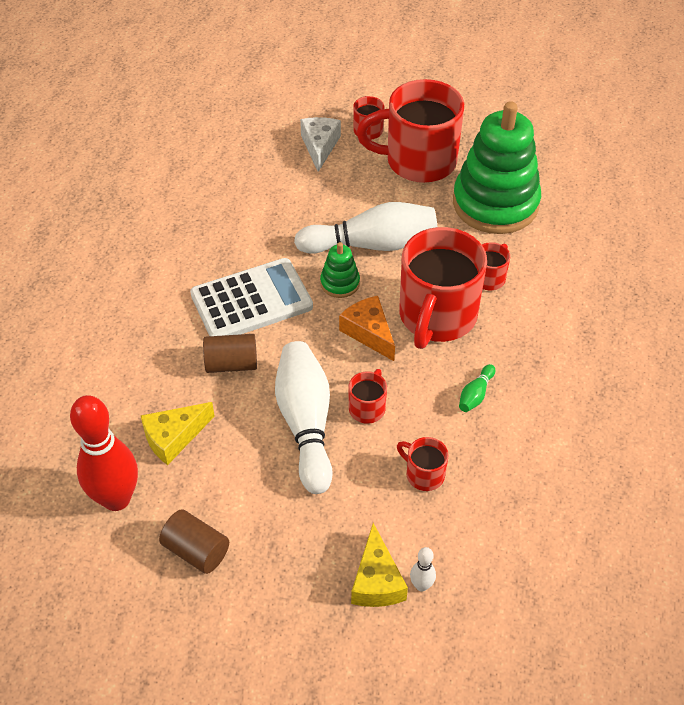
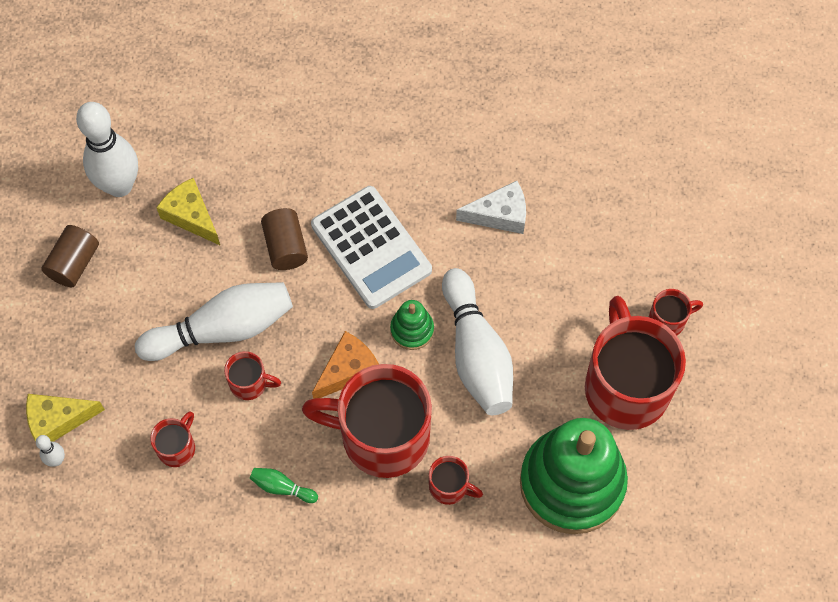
camera: 80 degrees right, 15 degrees up
red bowling pin [70,395,138,511] -> white bowling pin [76,102,138,197]
white cheese [300,117,341,172] -> white cheese moved to [456,181,526,234]

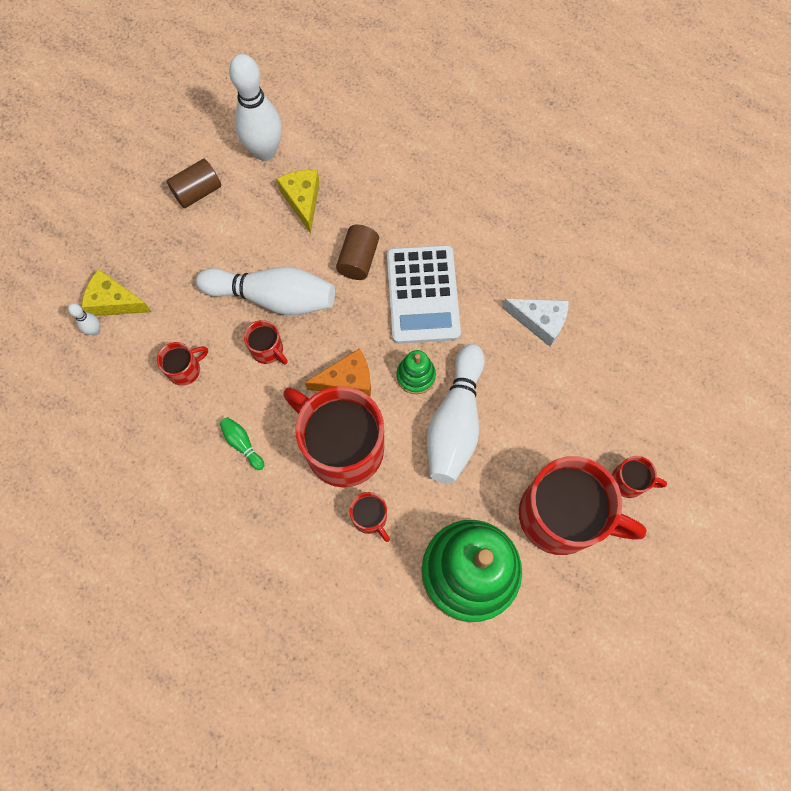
camera: 30 degrees right, 5 degrees up
red mug [585,296,686,430] -> red mug turned 90 degrees clockwise [519,456,647,555]

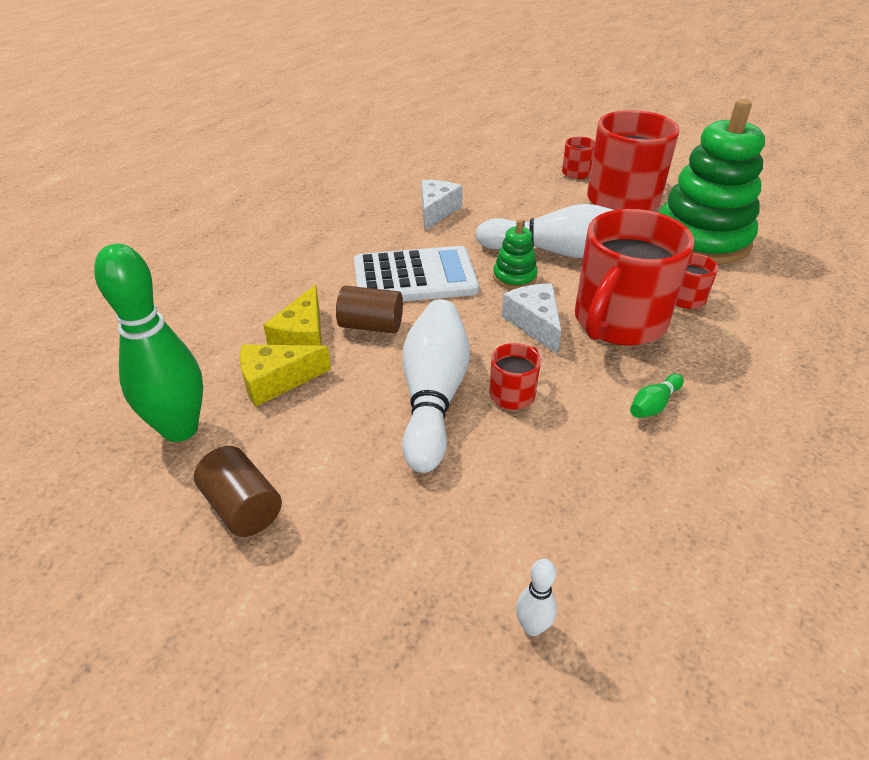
camera: 95 degrees left, 30 degrees down
yellow cheese [82,269,152,316] -> yellow cheese moved to [263,285,322,346]
red mug [157,342,208,386] -> none
white bowling pin [229,54,282,161] -> green bowling pin [94,243,203,442]
orange cheese [305,348,371,397] -> white cheese [501,284,562,355]

